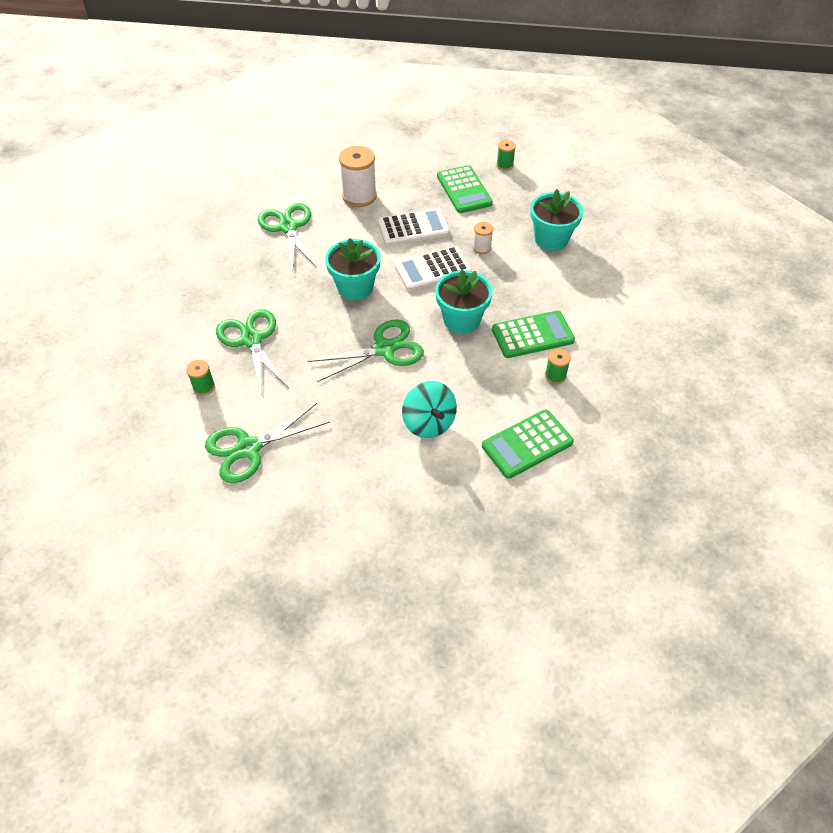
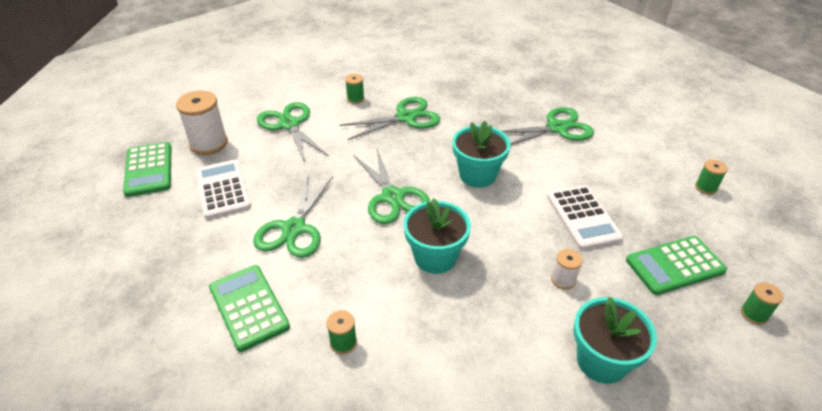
camera: 90 degrees right, 10 degrees down
white spool [339,146,377,207] -> white spool moved to [176,90,228,155]
white calculator [395,246,472,291] -> white calculator moved to [196,160,251,219]
turquoise spinning top [402,381,457,438] -> green scissors [253,173,333,258]
green calculator [492,311,575,358] -> green calculator moved to [123,142,171,197]
none -> green spool [695,159,728,195]

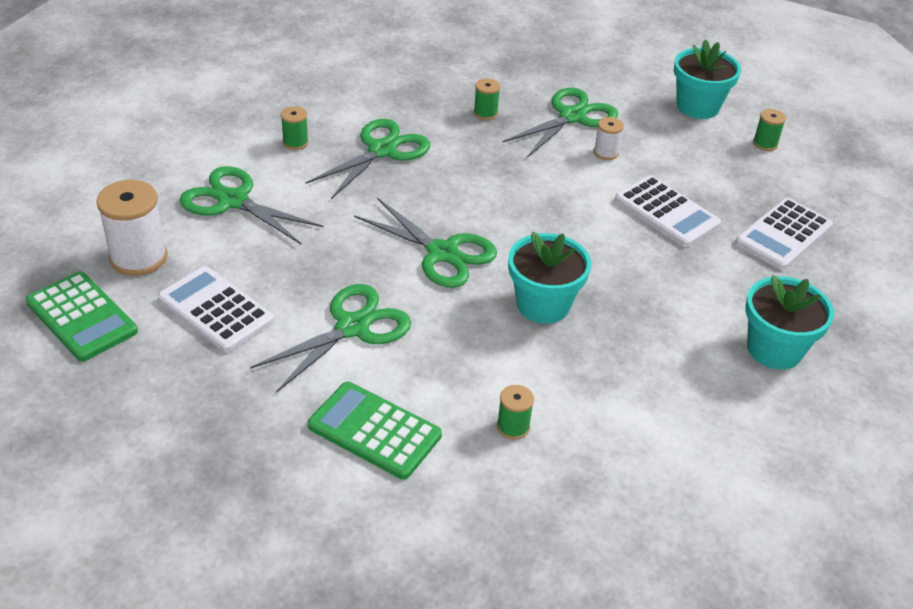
camera: 30 degrees left, 0 degrees up
green scissors [253,173,333,258] -> green scissors turned 120 degrees counterclockwise [250,284,411,393]
turquoise flower pot [452,121,511,188] -> turquoise flower pot moved to [674,40,741,119]
white spool [551,249,583,290] -> white spool moved to [594,117,624,160]
green calculator [626,236,727,295] -> white calculator [735,198,833,270]
green spool [741,282,784,325] -> green spool moved to [474,78,500,120]

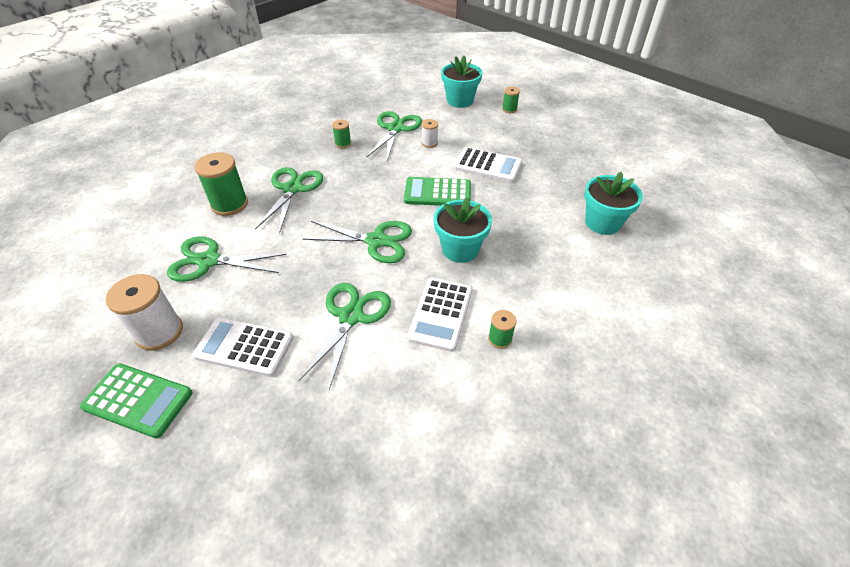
camera: 25 degrees left, 5 degrees up
green spool [281,106,308,150] -> green spool [194,152,248,216], size x1.93
green calculator [308,382,442,479] -> green calculator moved to [404,177,471,206]
white calculator [735,198,833,270] -> white calculator moved to [407,278,472,352]

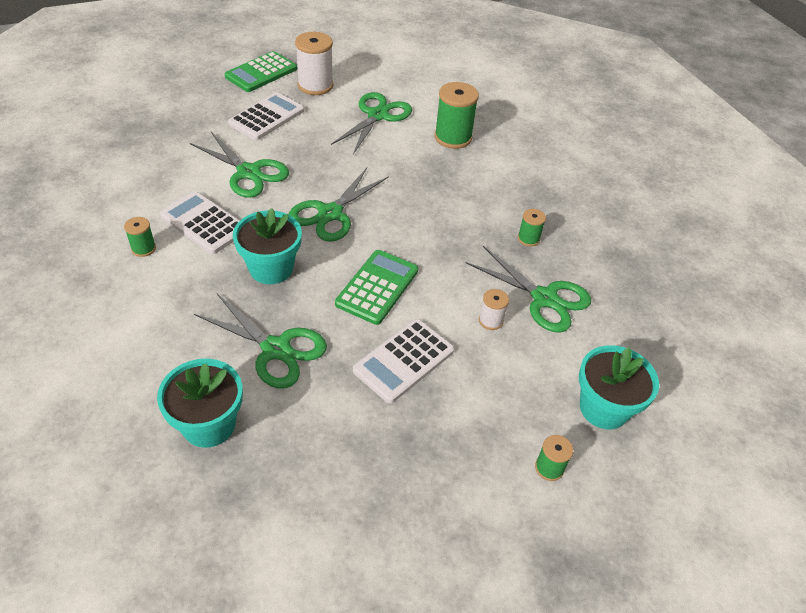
camera: 110 degrees right, 0 degrees up
green scissors [255,167,323,234] -> green scissors moved to [194,294,327,389]

